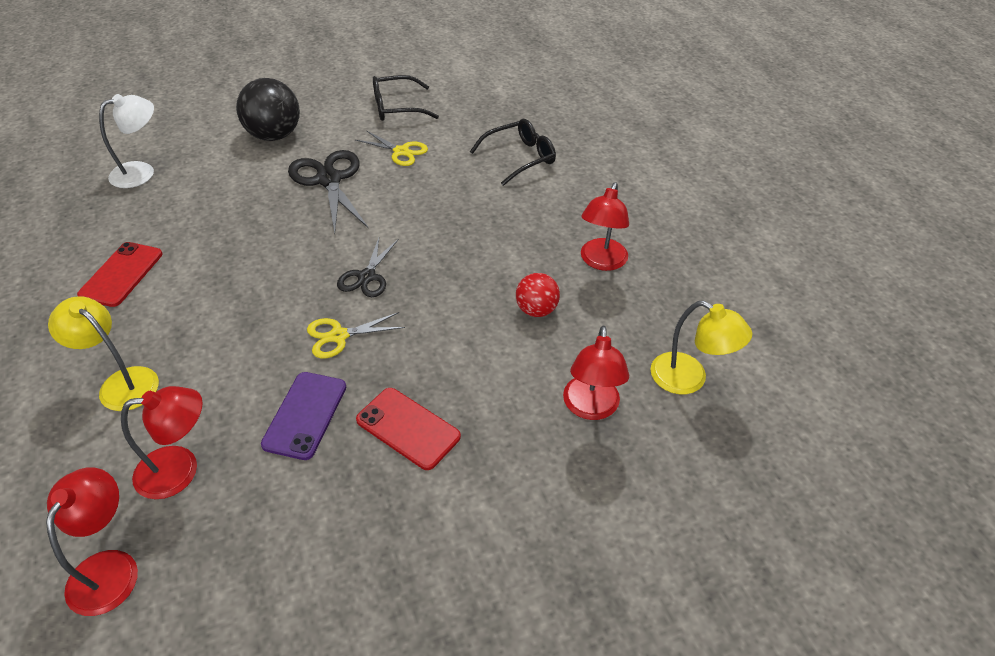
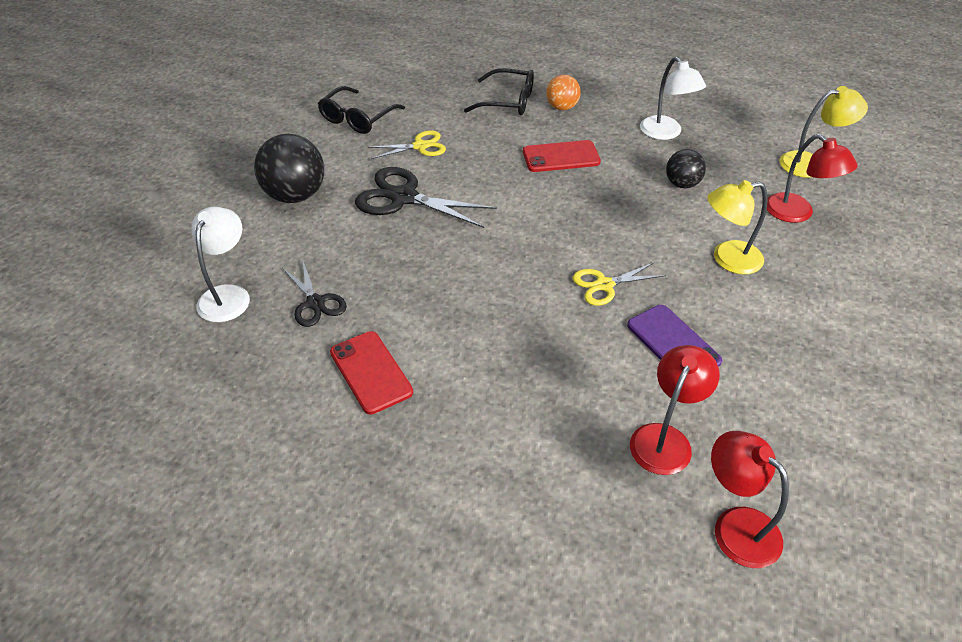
camera: 45 degrees left, 0 degrees up
yellow lamp [48,296,159,411] -> yellow lamp moved to [707,180,767,274]
yellow scissors [307,312,405,358] -> yellow scissors turned 45 degrees clockwise [573,262,666,306]
black scissors [337,238,399,297] -> black scissors moved to [282,261,347,327]
red phone [356,388,461,470] -> red phone moved to [523,140,601,172]
black glasses [470,119,556,186] -> black glasses turned 90 degrees clockwise [464,68,534,115]
red ball [516,273,560,317] -> black ball [666,149,706,188]
red lamp [581,182,629,271] -> white lamp [640,57,706,140]
none -> orange ball [546,75,581,110]

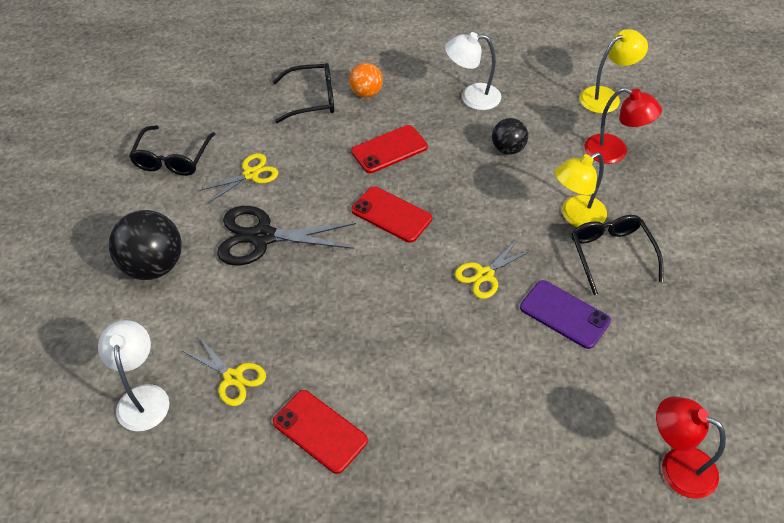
camera: 20 degrees left, 5 degrees up
black scissors [282,261,347,327] -> yellow scissors [183,337,266,406]
red lamp [630,345,720,475] -> none
white lamp [640,57,706,140] -> white lamp turned 135 degrees clockwise [445,32,501,110]
none -> red phone [351,186,432,243]
none -> black glasses [571,215,663,295]

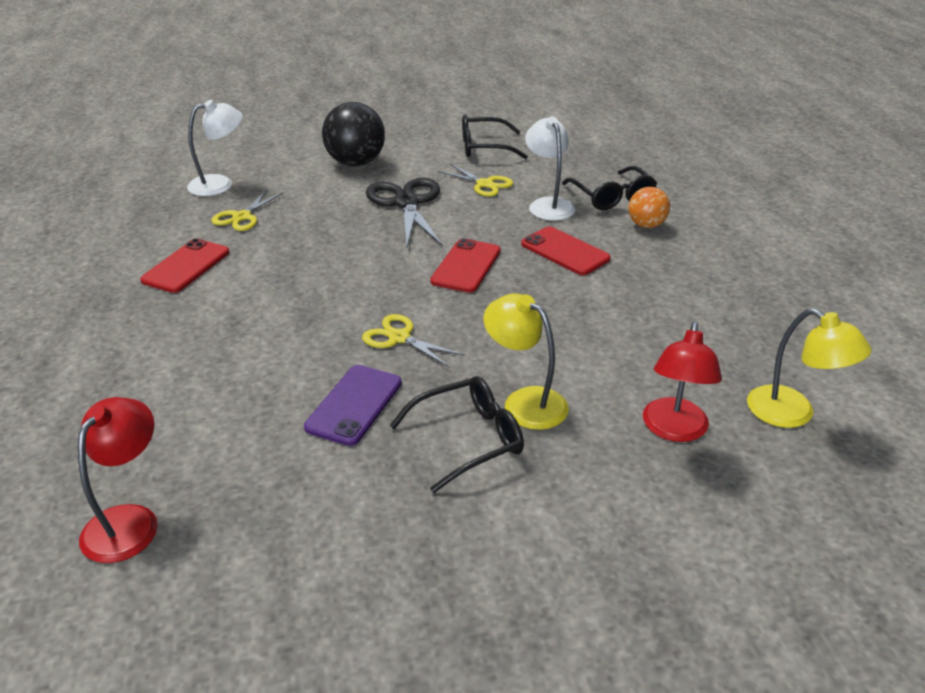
camera: 75 degrees right, 15 degrees down
white lamp [445,32,501,110] -> white lamp moved to [525,117,575,221]
black ball [492,118,528,155] -> none

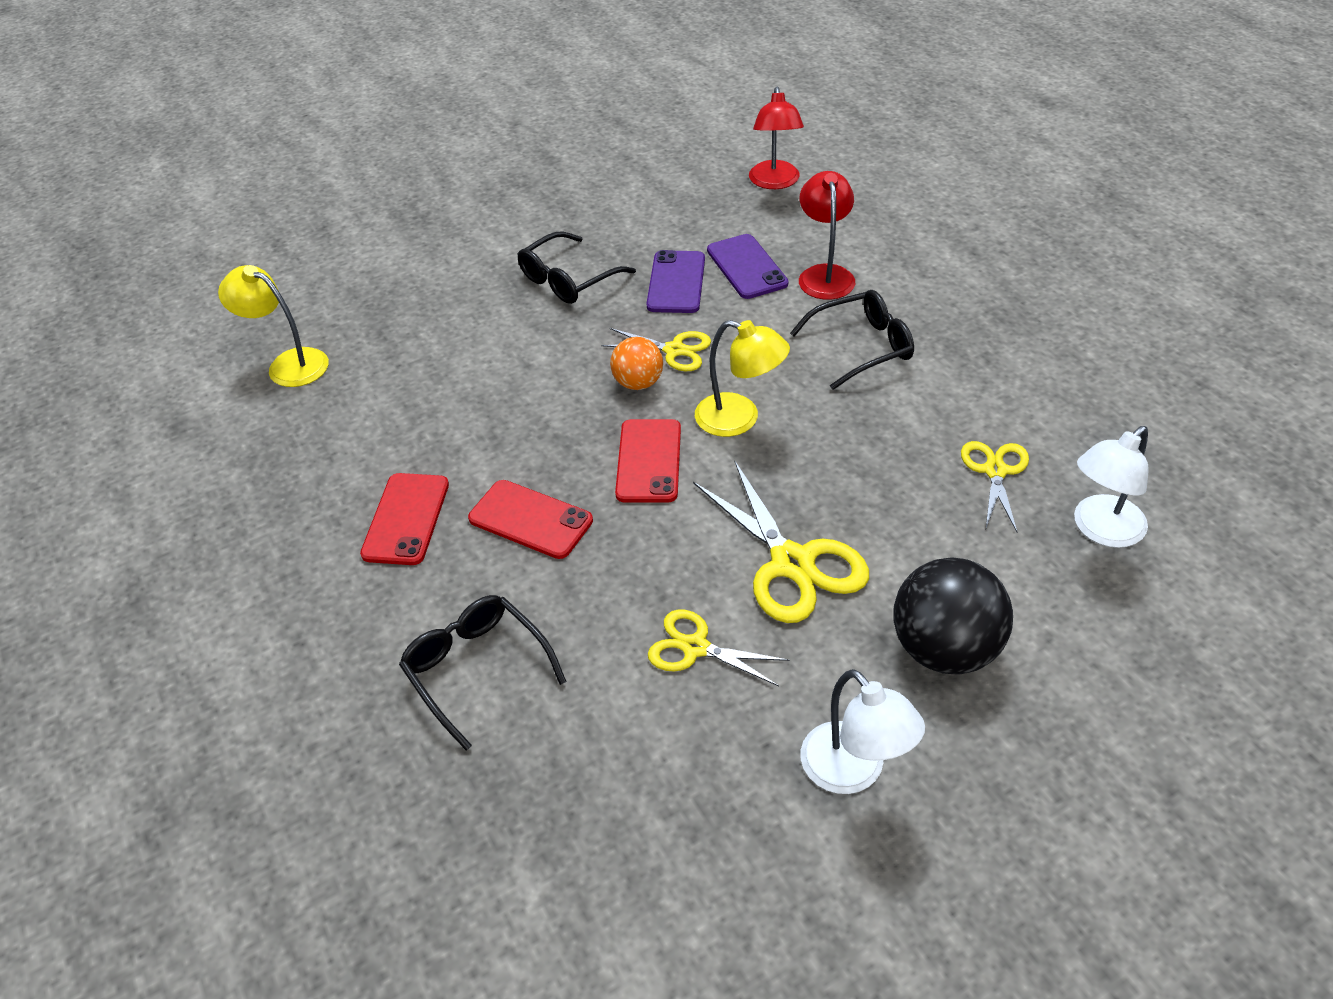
camera: 165 degrees right, 10 degrees up
red phone [140,238,229,293] -> red phone moved to [360,473,449,565]
black scissors [366,178,443,247] -> yellow scissors [693,462,869,623]
black glasses [462,115,528,159] -> black glasses moved to [790,290,914,390]
yellow lamp [484,293,569,430] -> yellow lamp moved to [695,320,790,437]
white lamp [525,117,575,221] -> white lamp moved to [801,669,925,794]
orange ball [628,187,670,228] -> orange ball moved to [610,337,663,390]
red lamp [643,322,722,442] -> red lamp moved to [799,171,855,300]
none -> purple phone [707,234,789,299]

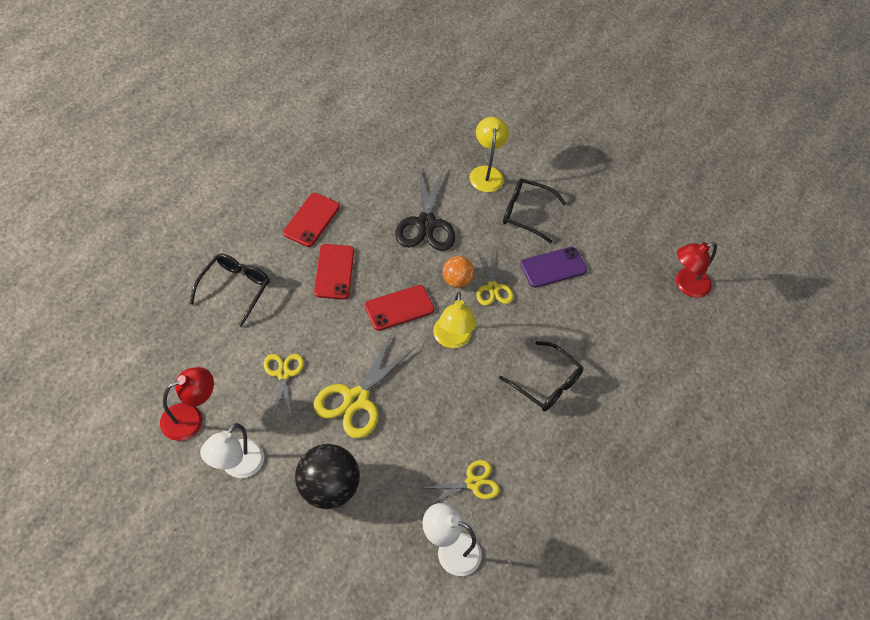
camera: 55 degrees right, 10 degrees up
yellow lamp [218,265,329,387] -> yellow lamp moved to [469,117,509,192]
red phone [360,473,449,565] -> red phone turned 45 degrees counterclockwise [283,193,340,247]
purple phone [707,234,789,299] -> none
red lamp [799,171,855,300] -> red lamp moved to [160,367,214,441]
none -> black scissors [395,167,455,251]

